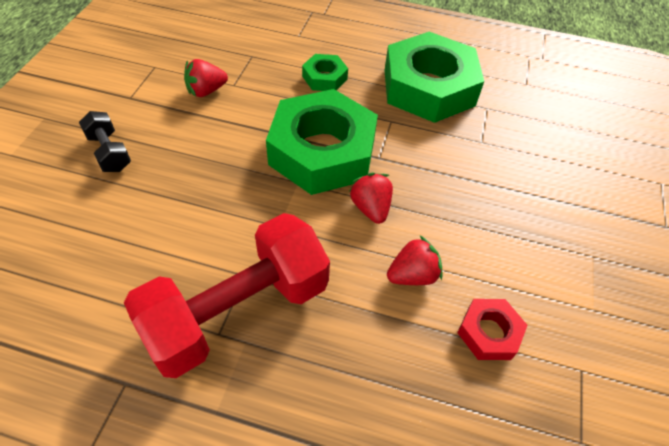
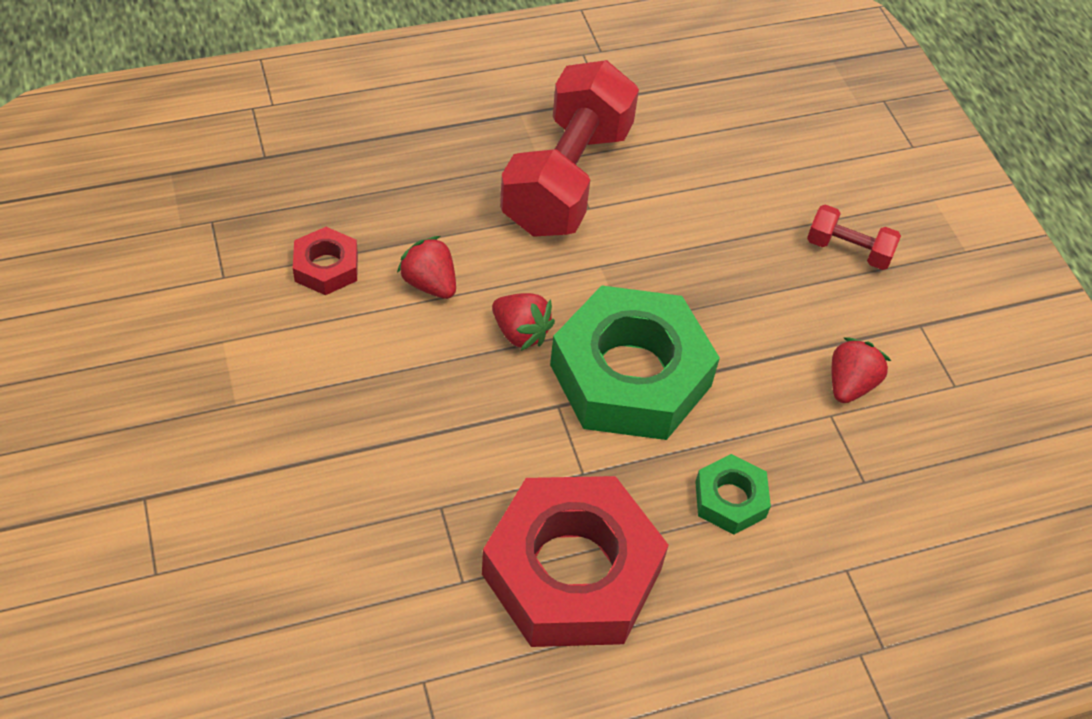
camera: 145 degrees right, 0 degrees up
black dumbbell [79,111,131,172] -> red dumbbell [807,204,901,270]
green nut [384,32,484,123] -> red nut [482,476,669,647]
red strawberry [387,236,443,285] -> red strawberry turned 105 degrees clockwise [397,236,456,299]

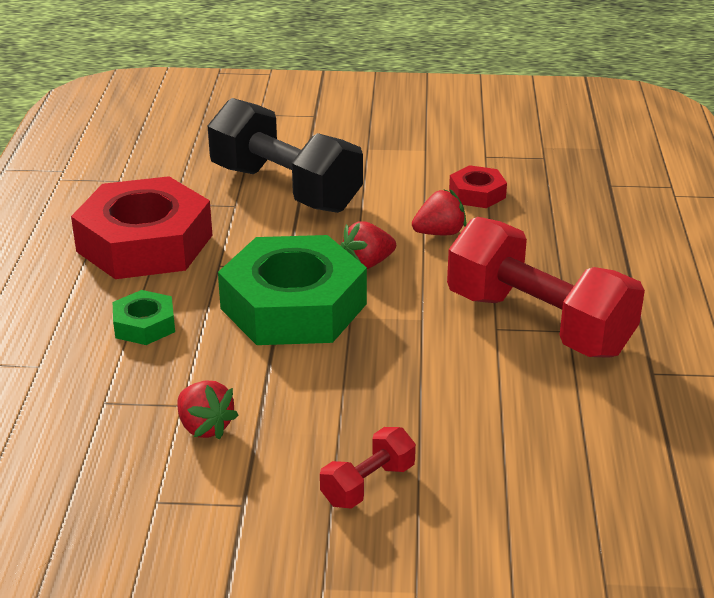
camera: 115 degrees right, 20 degrees down
none -> black dumbbell [208,98,363,213]

